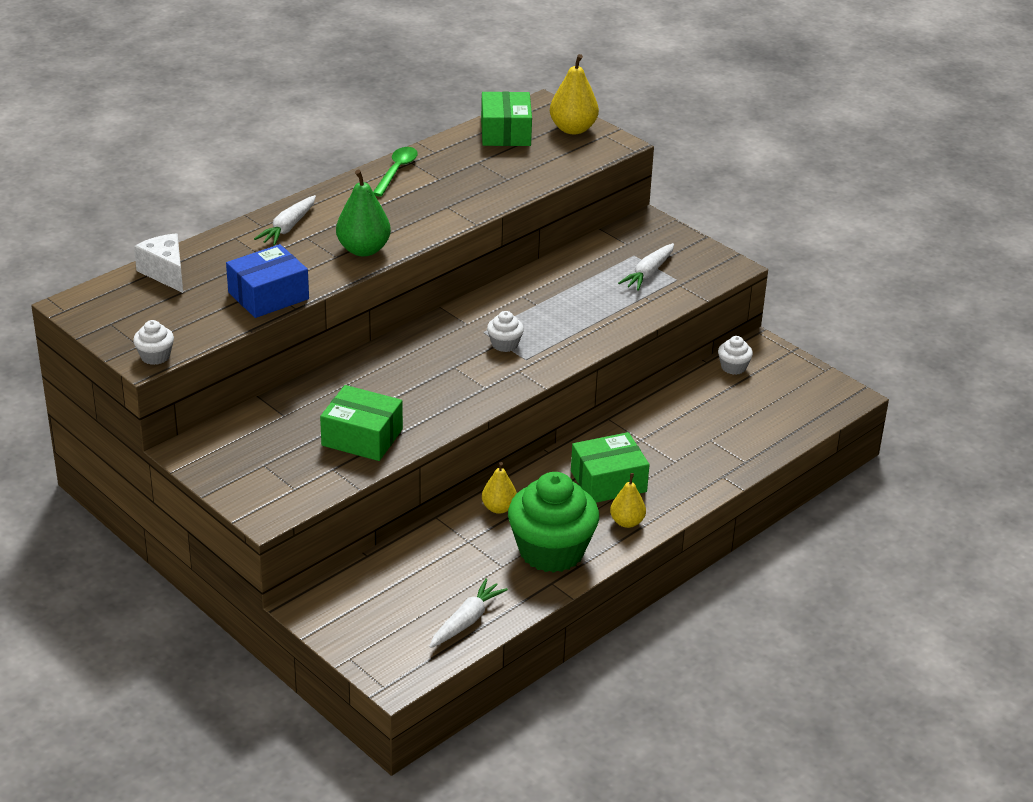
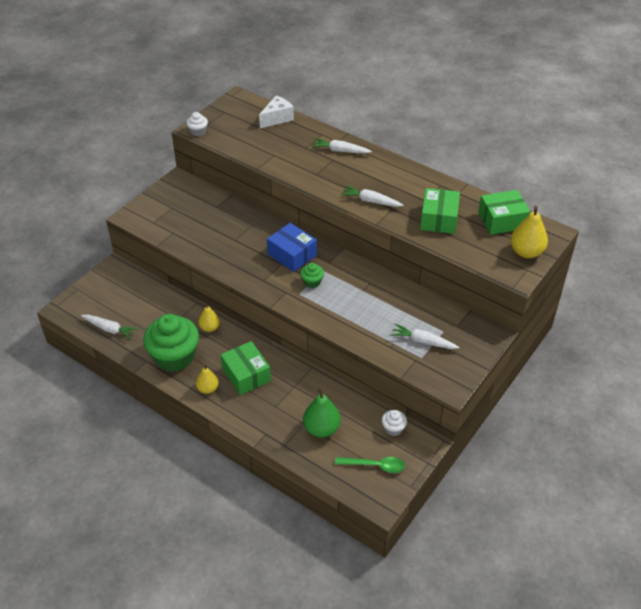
camera: 80 degrees right, 10 degrees up
blue box [226,244,309,318] -> blue box moved to [267,223,317,272]
green box [320,385,403,461] -> green box moved to [420,188,460,234]
green pear [336,170,391,256] -> green pear moved to [303,387,341,438]
green spoon [373,147,418,196] -> green spoon moved to [335,457,405,473]
white cupcake [487,311,524,352] -> green cupcake [300,263,324,288]
none -> white carrot [341,185,403,207]

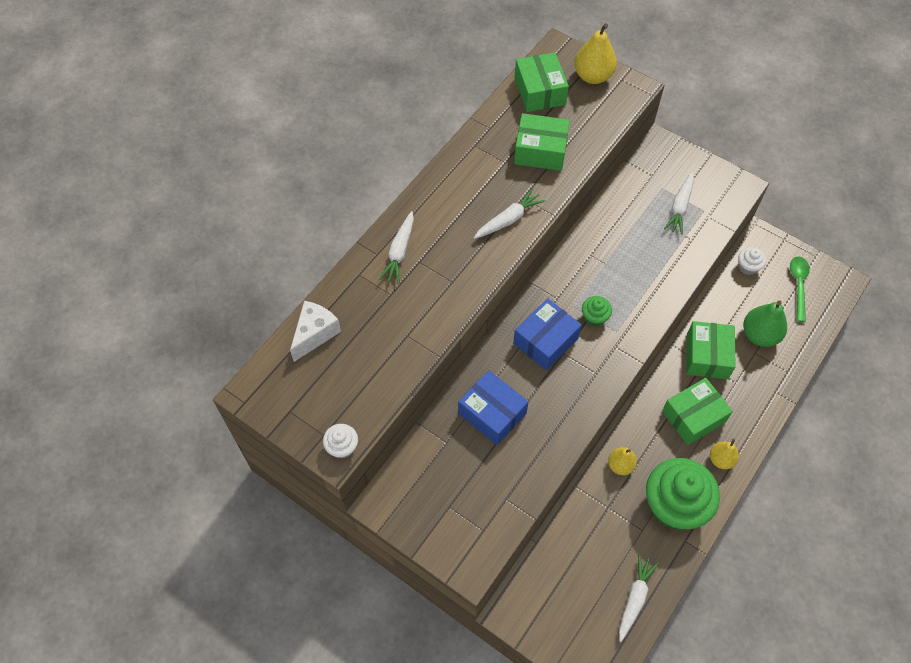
camera: 90 degrees left, 15 degrees up
white cheese [259,96,294,128] -> white cheese turned 75 degrees clockwise [290,301,341,362]
white carrot [341,185,403,207] -> white carrot turned 150 degrees counterclockwise [474,188,545,239]
none -> blue box [458,370,528,445]
none -> green box [686,321,736,379]

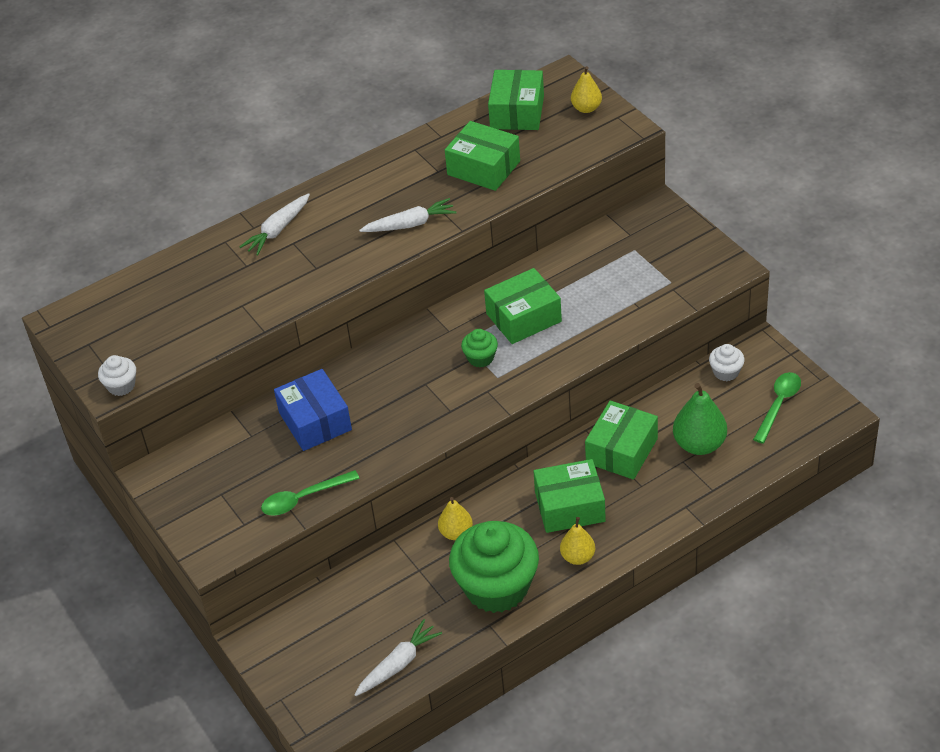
camera: 25 degrees right, 15 degrees down
white cheese [290,301,341,362] -> none
blue box [513,298,582,370] -> none
yellow pear [574,23,617,84] -> yellow pear [571,66,602,113], size x0.63
white carrot [664,172,694,235] -> none
none -> green spoon [261,470,360,516]
none -> green box [484,268,562,344]

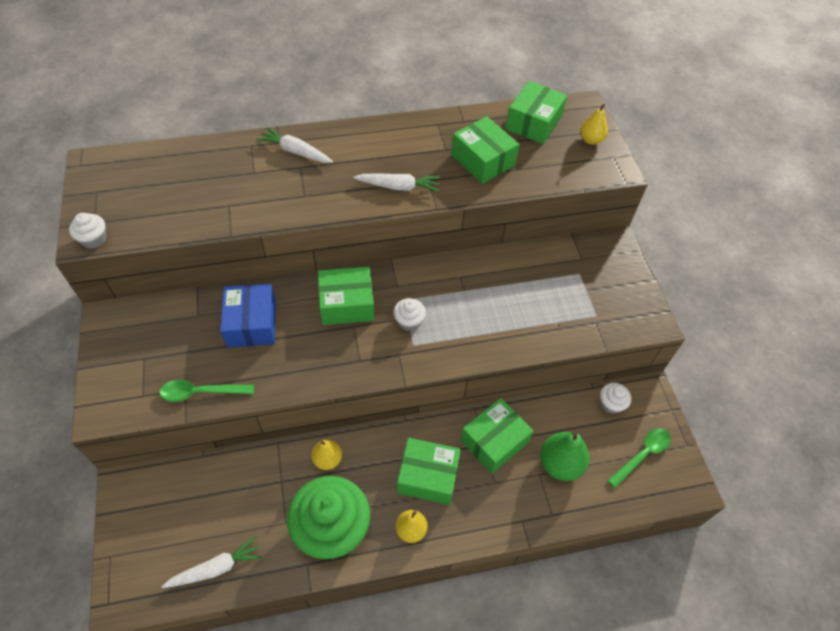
camera: 15 degrees right, 10 degrees up
white carrot [239,193,310,255] -> white carrot turned 60 degrees clockwise [256,127,333,163]
green cupcake [461,329,498,367] -> white cupcake [393,298,426,331]
green box [484,268,562,344] -> green box moved to [318,267,374,325]

